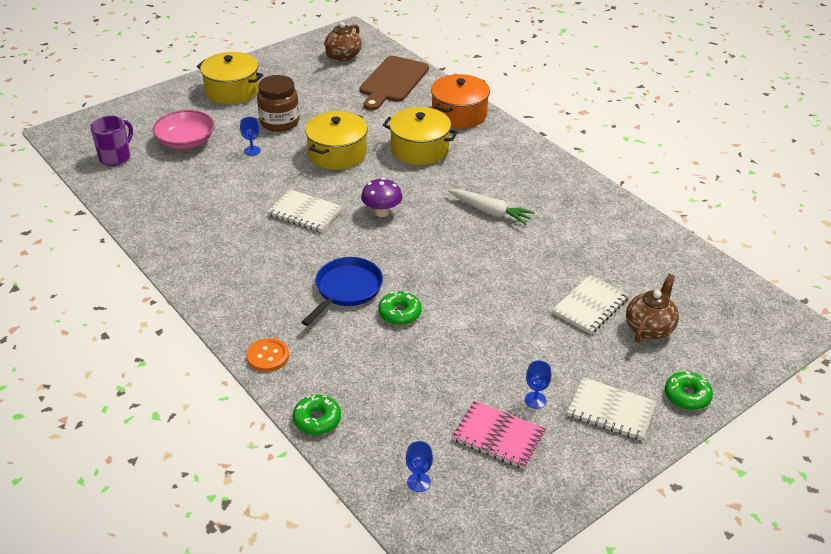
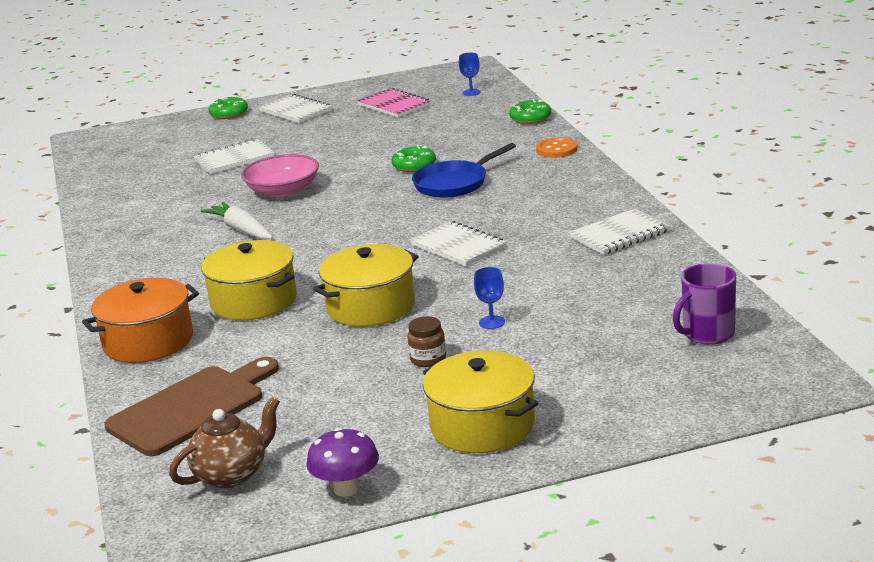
camera: 155 degrees left, 15 degrees down
pink bowl [152,110,215,149] -> pink bowl moved to [241,154,319,197]
brown jar [257,75,299,132] -> brown jar [407,316,446,367], size x0.54
purple mushroom [361,178,402,217] -> purple mushroom moved to [306,428,379,497]
blue goblet [525,360,551,409] -> none
brown teapot [626,274,679,343] -> none
none -> white notebook [569,208,670,255]

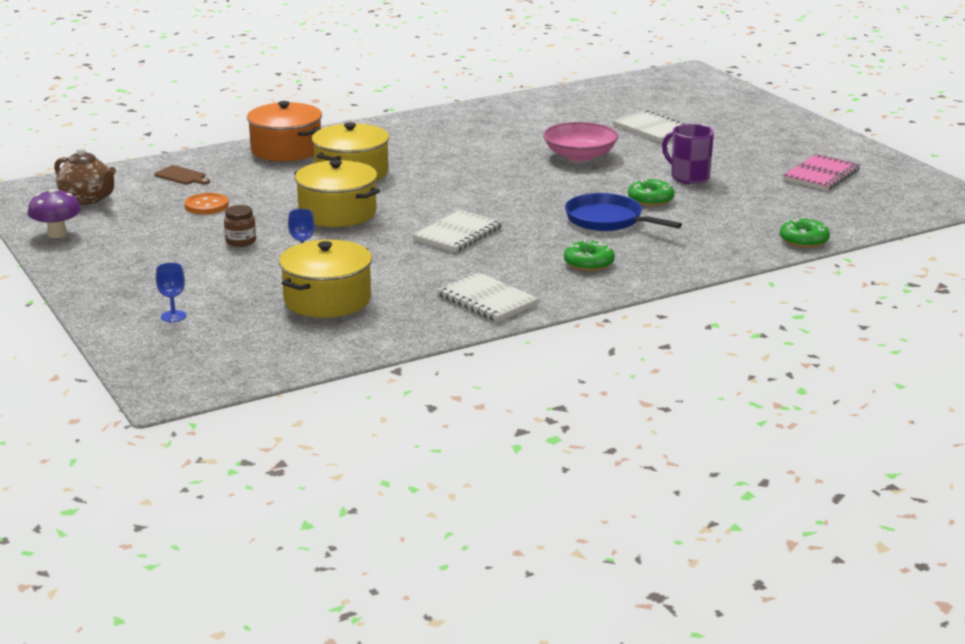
camera: 75 degrees right, 0 degrees up
brown cutting board [104,357,279,456] -> brown cutting board [154,165,210,184], size x0.44
white carrot [201,202,273,240] -> none
green donut [209,96,248,119] -> green donut moved to [564,239,615,271]
white notebook [259,94,332,123] -> none
yellow pot [423,350,538,453] -> yellow pot moved to [279,240,372,318]
blue goblet [459,53,481,96] -> blue goblet moved to [156,263,186,322]
orange button [536,138,578,158] -> orange button moved to [184,193,229,214]
purple mug [673,263,736,345] -> purple mug moved to [662,124,714,184]

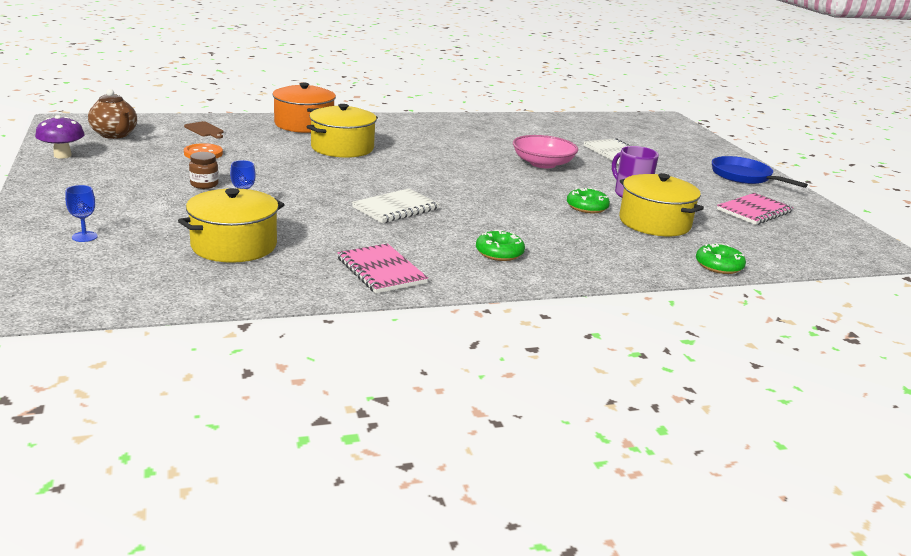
camera: 10 degrees right, 0 degrees up
yellow pot [294,160,380,227] -> yellow pot moved to [619,173,704,236]
white notebook [437,272,539,322] -> pink notebook [337,243,428,293]
blue pan [565,193,682,231] -> blue pan moved to [712,156,808,188]

